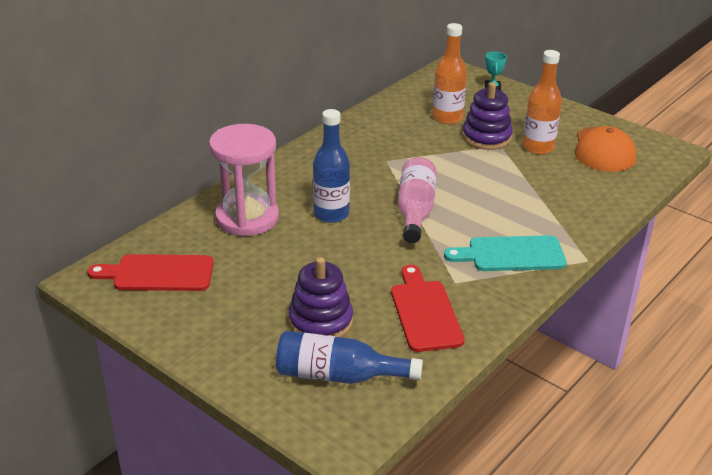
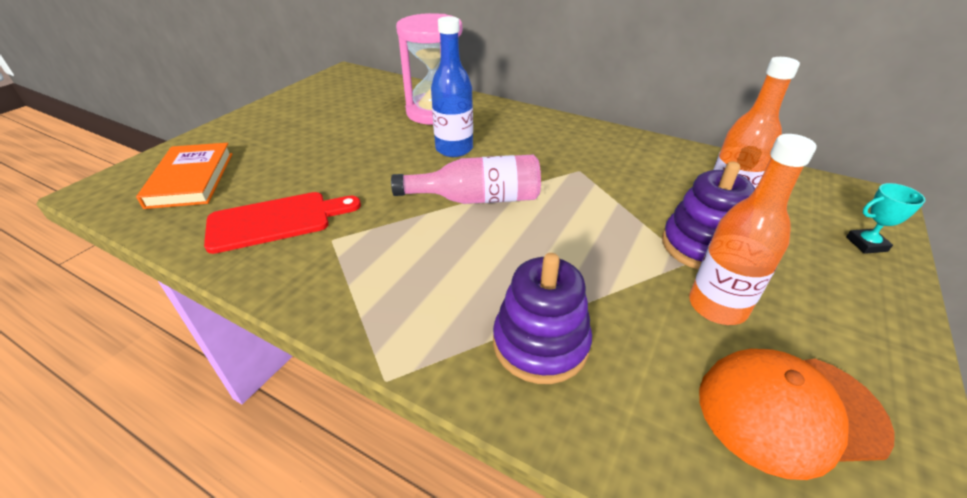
camera: 80 degrees right, 5 degrees up
red cutting board [87,254,214,291] -> none
blue bottle [276,331,423,384] -> orange book [136,143,232,209]
purple stacking toy [288,257,353,337] -> purple stacking toy moved to [493,253,592,384]
turquoise cutting board [444,235,567,271] -> none

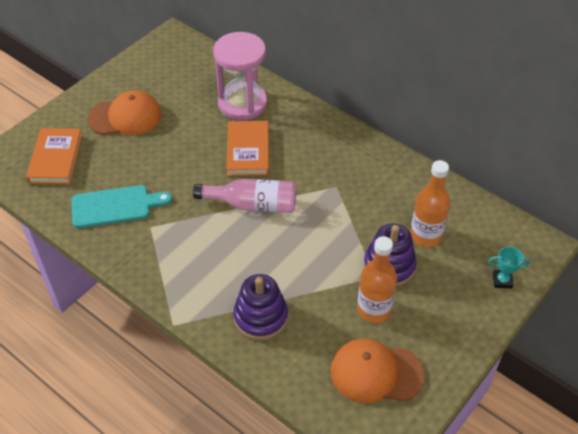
camera: 10 degrees right, 10 degrees up
red cutting board [204,192,361,254] -> turquoise cutting board [72,185,172,228]
blue bottle [431,16,473,157] -> orange book [226,121,269,176]
none -> orange cap [88,90,162,135]

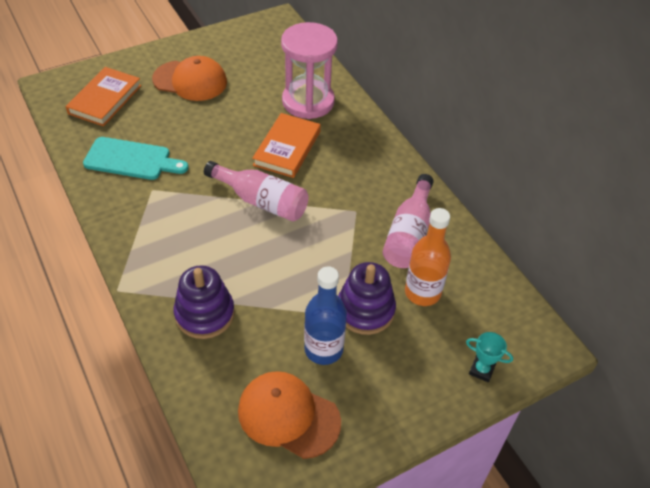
camera: 20 degrees right, 0 degrees up
orange bottle [357,236,397,323] -> blue bottle [304,266,347,365]
none -> pink bottle [382,174,434,268]

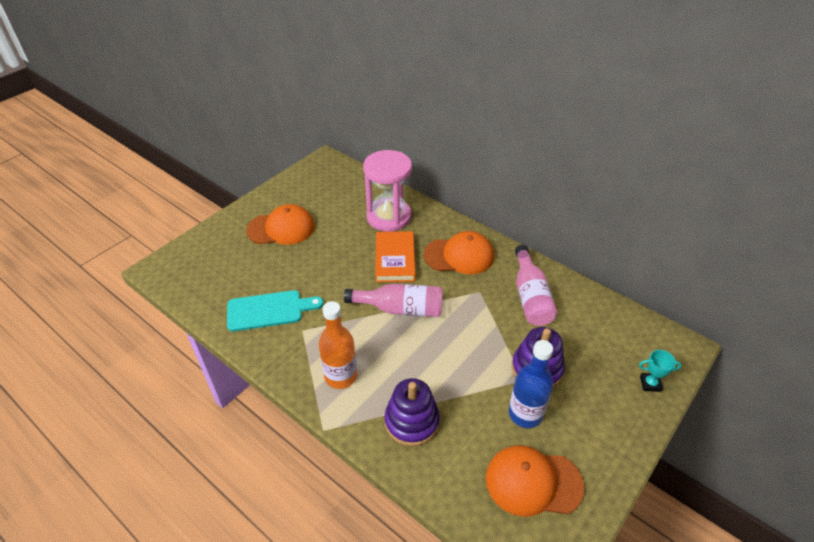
camera: 20 degrees left, 5 degrees down
orange book [66,67,141,126] -> none
orange bottle [405,208,451,306] -> orange bottle moved to [319,301,357,389]
none -> orange cap [424,231,494,274]

